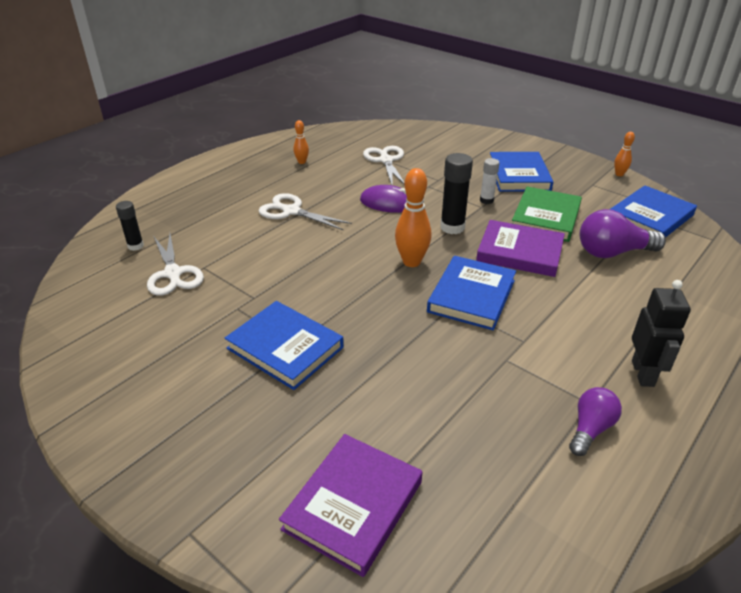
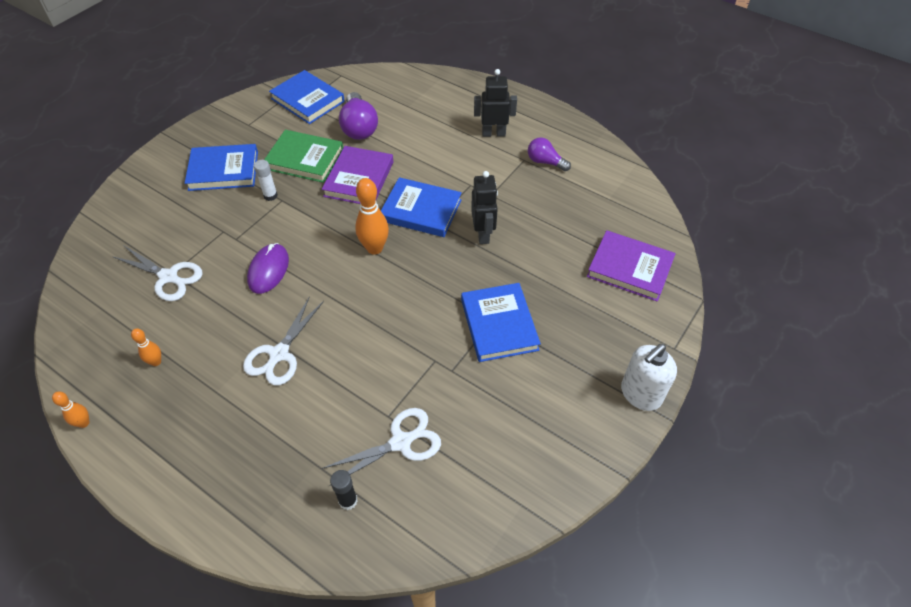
camera: 95 degrees left, 15 degrees up
blue book [225,301,344,390] -> blue book turned 45 degrees counterclockwise [461,283,541,362]
white scissors [363,146,404,185] -> white scissors turned 135 degrees counterclockwise [112,245,203,301]
black glue stick [440,153,473,234] -> none
orange bowling pin [614,132,635,176] -> orange bowling pin moved to [52,391,90,428]
none -> black robot [471,171,498,244]
none -> white soap dispenser [621,344,677,411]

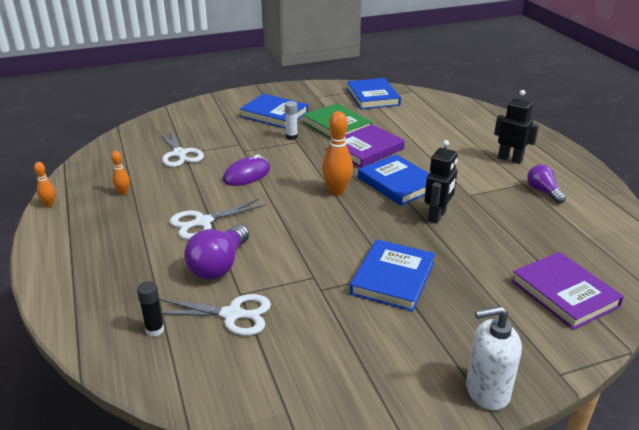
camera: 35 degrees right, 20 degrees down
purple light bulb [339,92,378,140] -> purple light bulb moved to [184,224,249,280]

